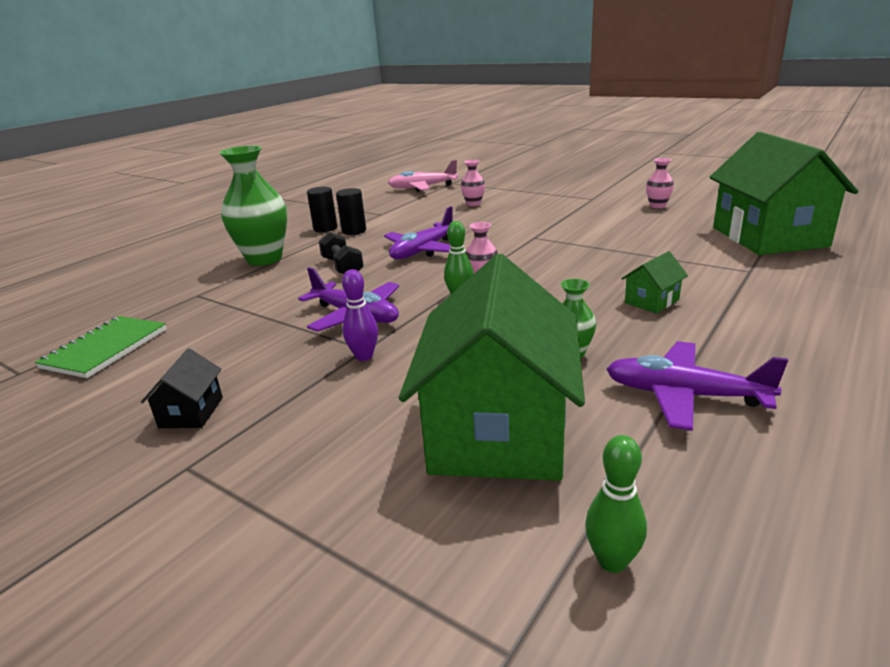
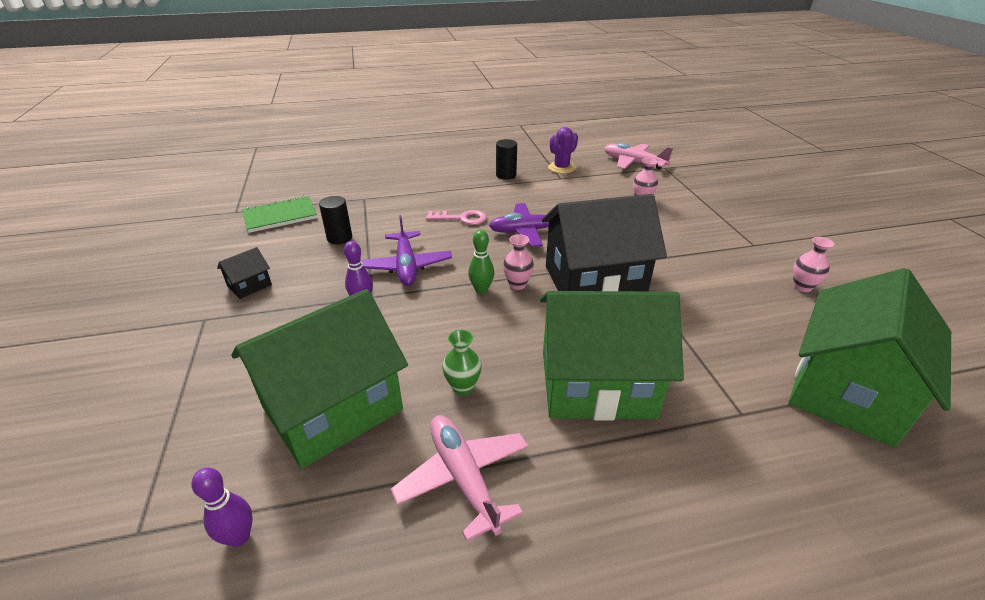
camera: 40 degrees right, 10 degrees up
green vase [219,146,287,266] -> none
black dumbbell [319,232,364,274] -> pink key [426,210,487,225]
black cylinder [336,188,366,235] -> black cylinder moved to [319,196,352,244]
green bowling pin [585,435,647,573] -> purple bowling pin [191,468,253,547]
purple plane [606,341,788,431] -> pink plane [391,415,528,541]
green house [621,251,688,313] -> green house [540,291,684,421], size x2.46
none -> black house [542,194,667,291]
none -> purple cactus [548,127,578,174]

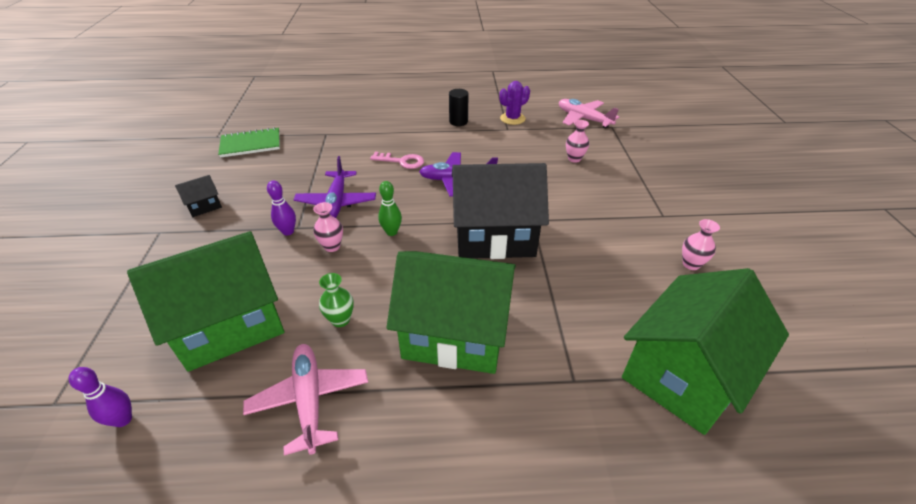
camera: 10 degrees right, 5 degrees up
black cylinder [319,196,352,244] -> none
pink vase [503,234,534,290] -> pink vase moved to [313,202,343,252]

